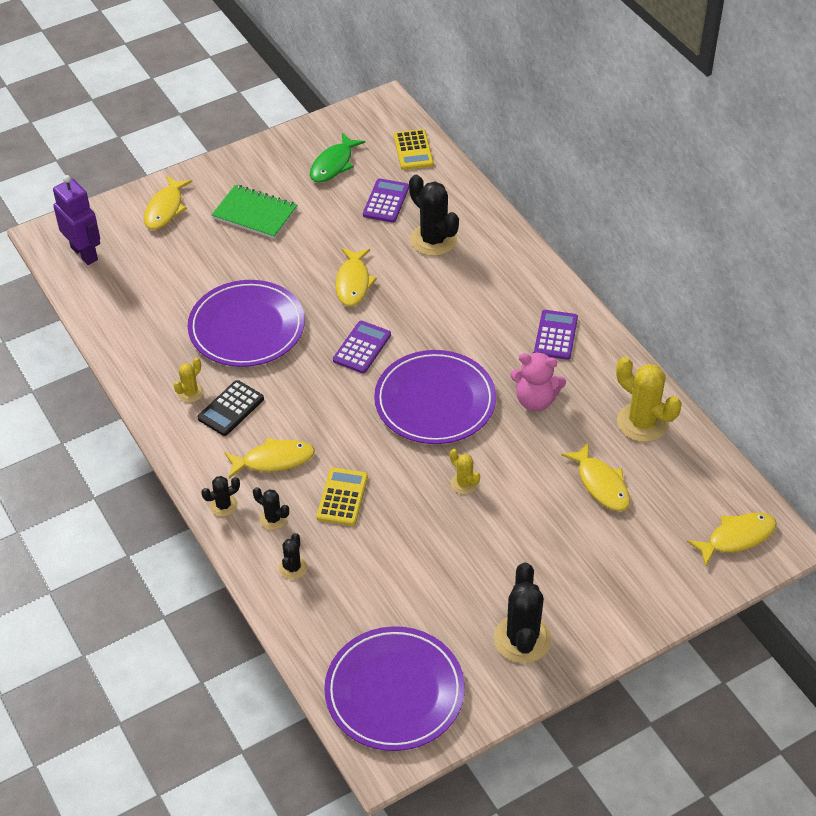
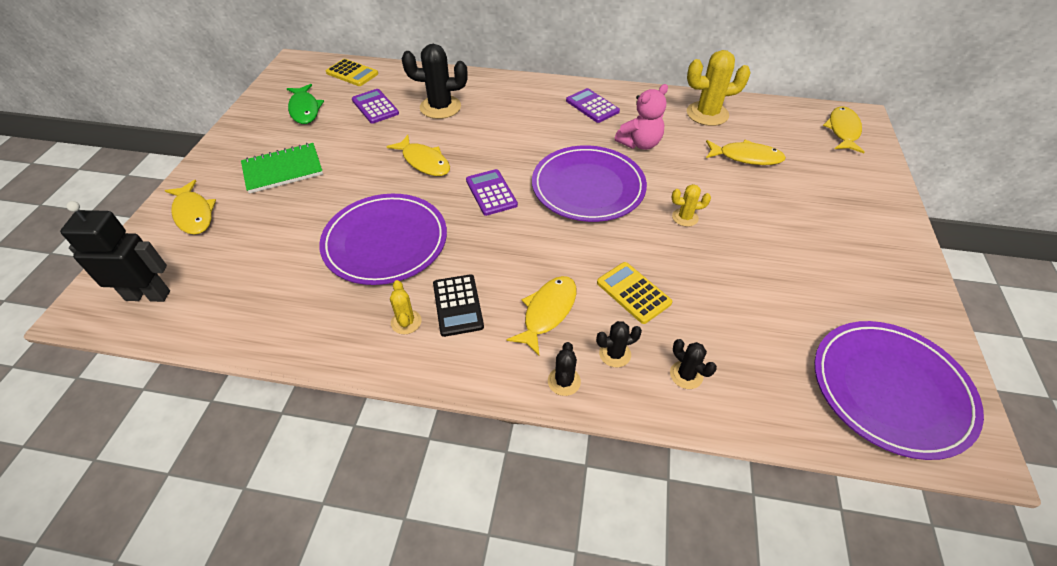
camera: 50 degrees left, 0 degrees up
purple robot [53,175,100,265] -> black robot [60,201,170,302]
black cactus [494,563,552,663] -> none

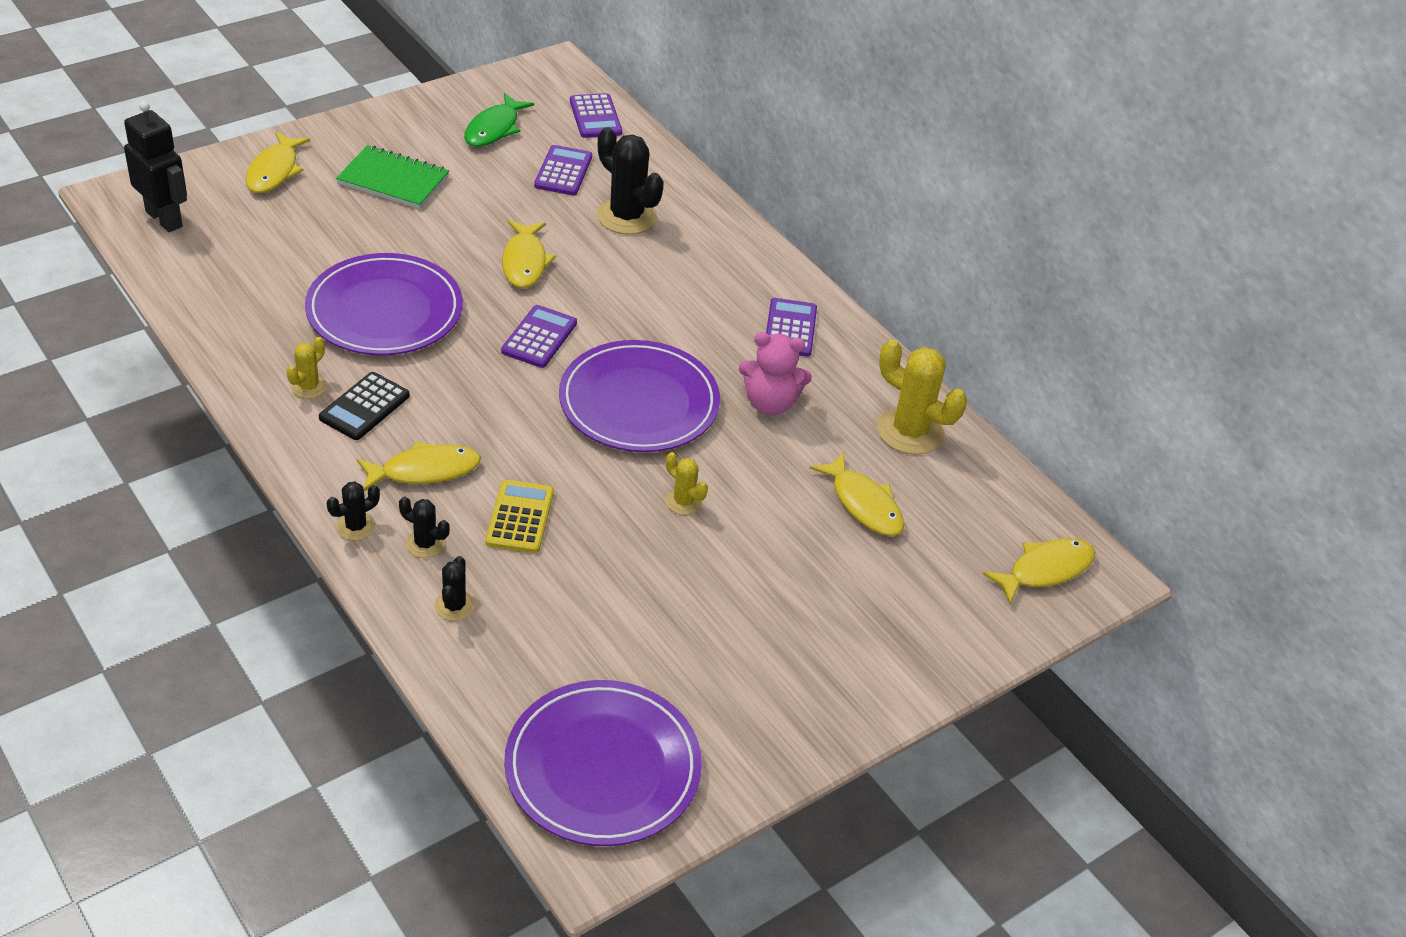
camera: 40 degrees right, 5 degrees down
yellow calculator [326,59,378,86] -> purple calculator [570,93,622,138]

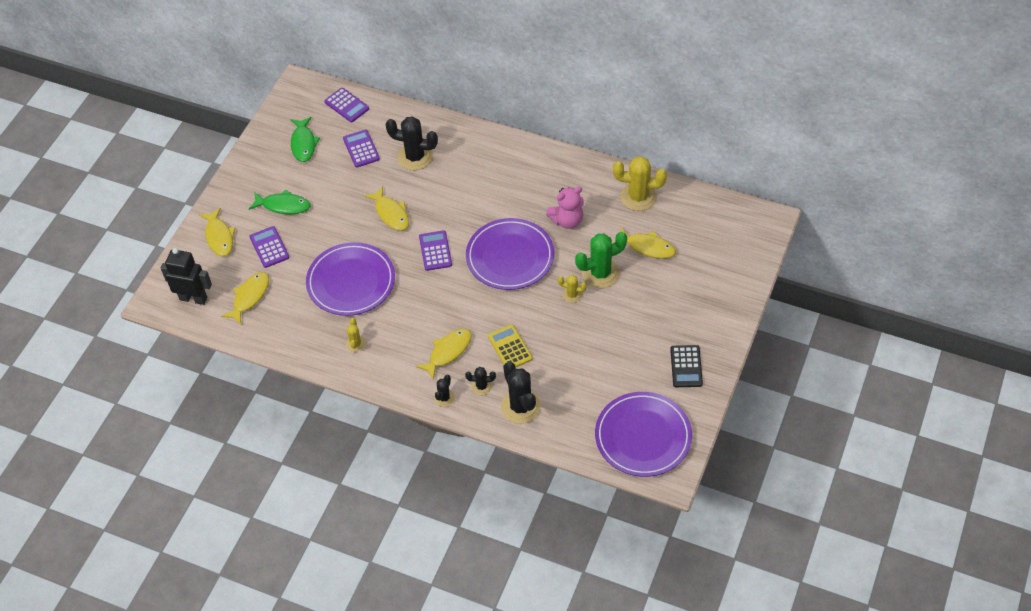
camera: 25 degrees left, 10 degrees up
black calculator [319,372,410,440] -> black calculator moved to [670,345,703,387]
green notebook [336,145,449,209] -> green fish [249,190,311,214]
black cactus [434,556,475,621] -> black cactus [501,362,541,424], size x1.93
purple calculator [766,298,817,357] -> purple calculator moved to [250,226,289,268]
yellow fish [983,538,1095,605] -> yellow fish moved to [221,272,269,325]
none -> green cactus [575,232,627,288]

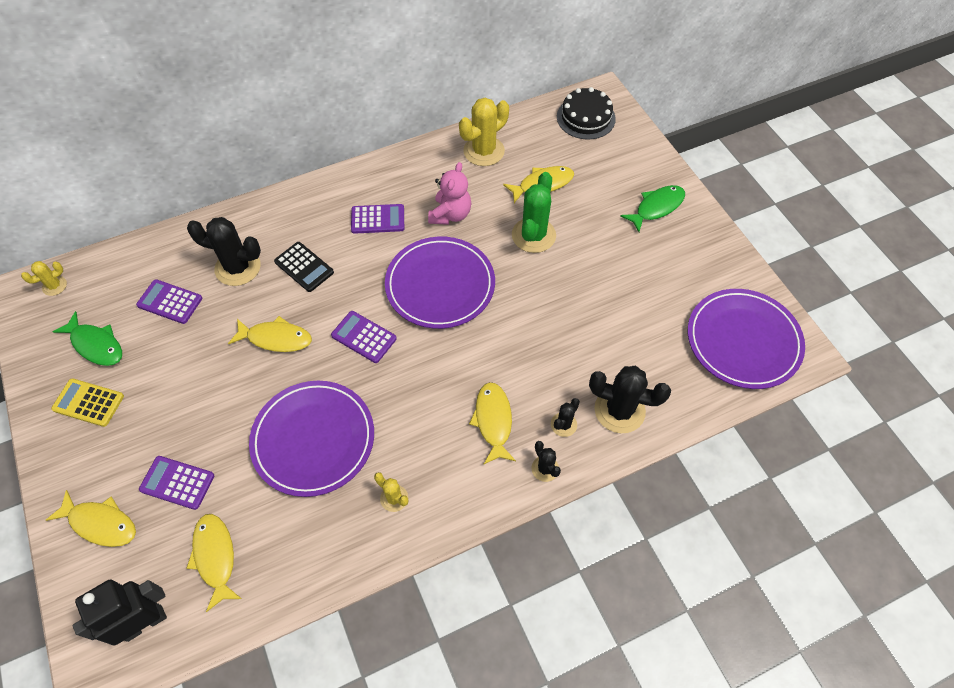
camera: 50 degrees left, 5 degrees up
green fish [249,190,311,214] -> green fish moved to [621,185,685,232]
purple calculator [324,88,369,122] -> purple calculator moved to [351,204,404,234]
black cactus [385,116,438,170] -> black cactus turned 45 degrees clockwise [187,217,261,286]
yellow calculator [488,324,533,367] -> yellow calculator moved to [51,378,124,427]
yellow cactus [558,275,587,303] -> yellow cactus moved to [21,261,67,296]
black calculator [670,345,703,387] -> black calculator moved to [274,242,334,292]
none -> black cake [557,87,616,140]

